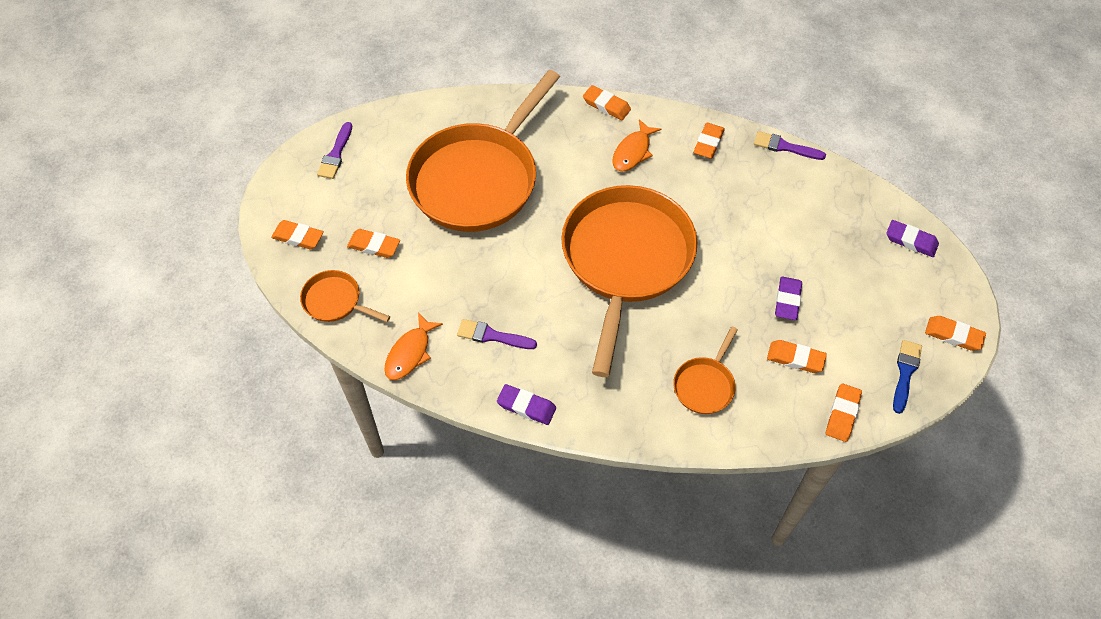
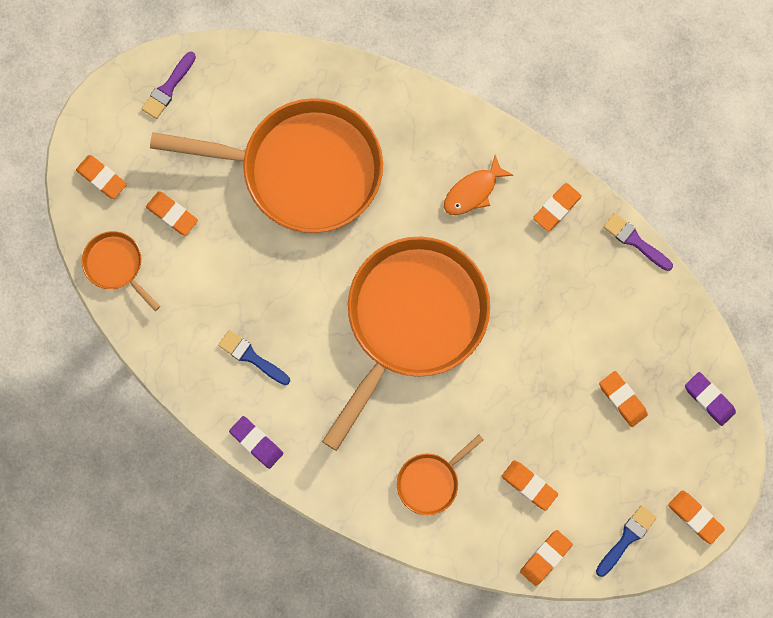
camera: 20 degrees right, 20 degrees up
orange fish [384,313,443,380] -> none
orange pan [406,70,560,232] -> orange pan turned 135 degrees counterclockwise [150,98,383,233]
purple brush [457,319,537,349] -> blue brush [218,330,290,385]
orange eraser [583,85,631,120] -> orange eraser moved to [599,371,648,427]
purple eraser [775,277,802,320] -> none

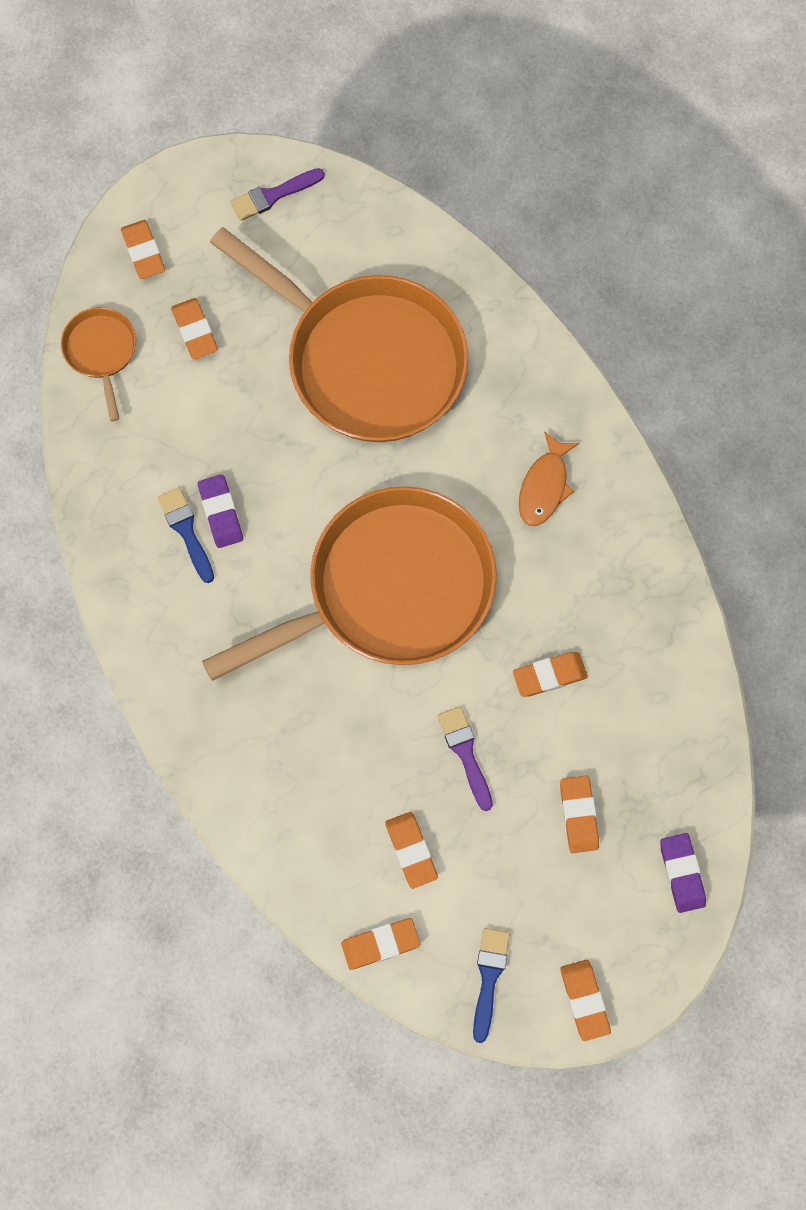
camera: 30 degrees right, 5 degrees down
purple eraser [229,416,283,469] -> purple eraser moved to [198,474,243,548]
orange pan [397,435,484,515] -> none
orange fish [444,155,513,215] -> orange fish turned 60 degrees counterclockwise [519,431,579,526]
orange eraser [533,183,582,232] -> orange eraser moved to [513,652,588,697]
blue brush [596,505,657,577] -> blue brush turned 60 degrees counterclockwise [473,928,510,1043]
purple brush [603,213,673,271] -> purple brush moved to [438,706,493,811]

